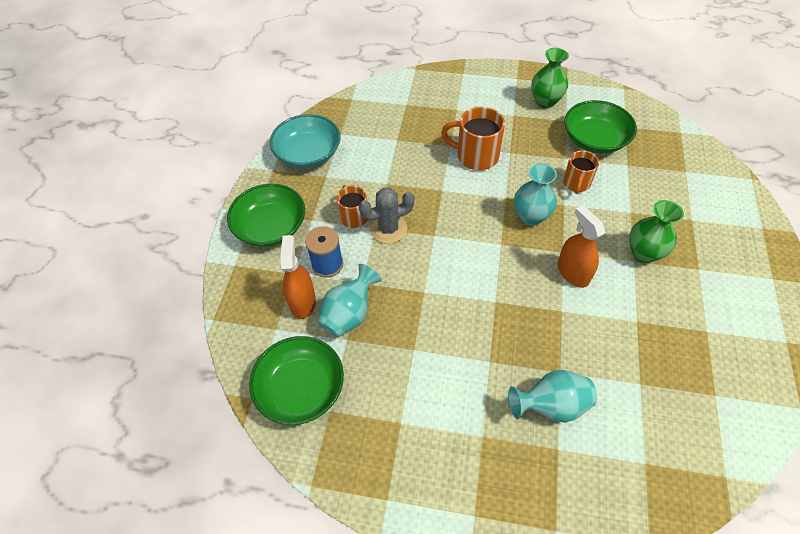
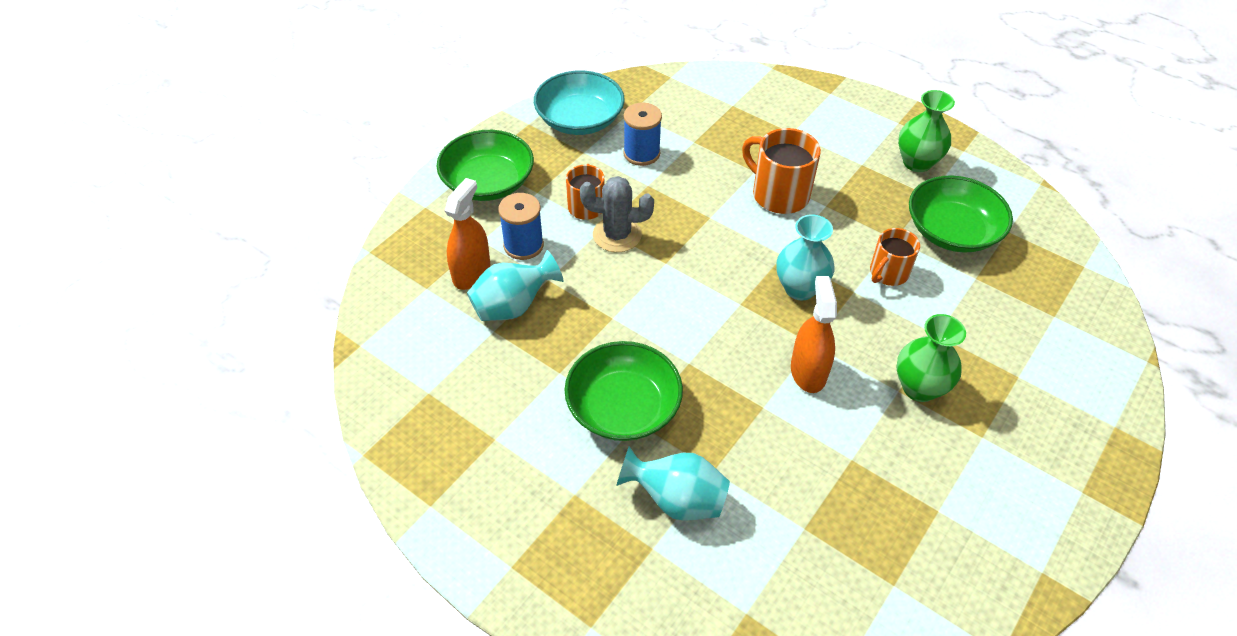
camera: 25 degrees right, 5 degrees down
green bowl [249,336,344,425] -> green bowl moved to [564,341,683,441]
none -> blue spool [623,103,662,166]

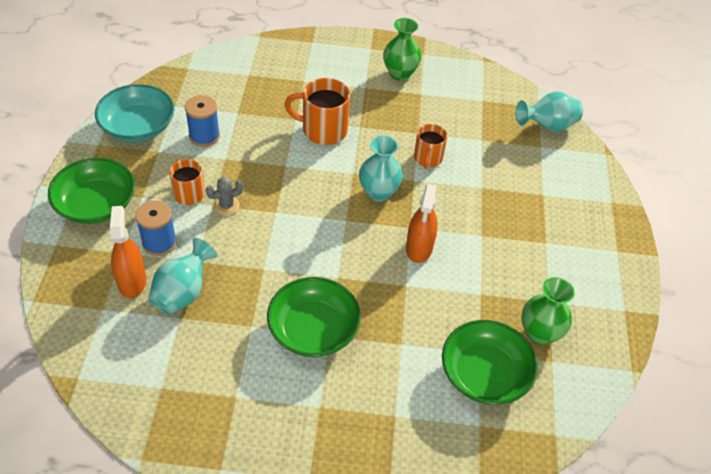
camera: 35 degrees left, 0 degrees up
grey cactus [580,176,654,252] -> grey cactus [206,177,244,215], size x0.64
turquoise vase [616,446,730,521] -> turquoise vase moved to [516,91,583,132]
orange spray bottle [791,276,837,393] -> orange spray bottle turned 135 degrees counterclockwise [406,184,438,263]
green vase [896,314,966,402] -> green vase moved to [521,277,574,345]
green bowl [909,175,1013,253] -> green bowl moved to [442,320,538,405]

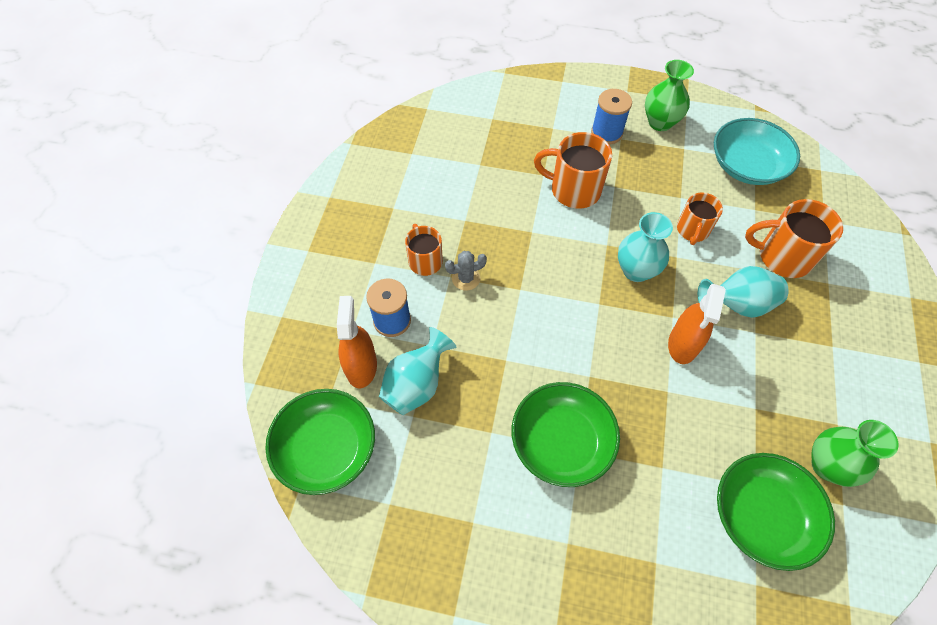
camera: 10 degrees right, 10 degrees up
green bowl [48,158,135,224] -> green bowl moved to [265,389,375,495]
turquoise bowl [95,84,174,142] -> turquoise bowl moved to [714,118,800,185]
blue spool [185,95,220,147] -> blue spool moved to [591,89,632,144]
turquoise vase [516,91,583,132] -> turquoise vase moved to [698,266,789,318]
none -> orange mug [745,199,843,278]

